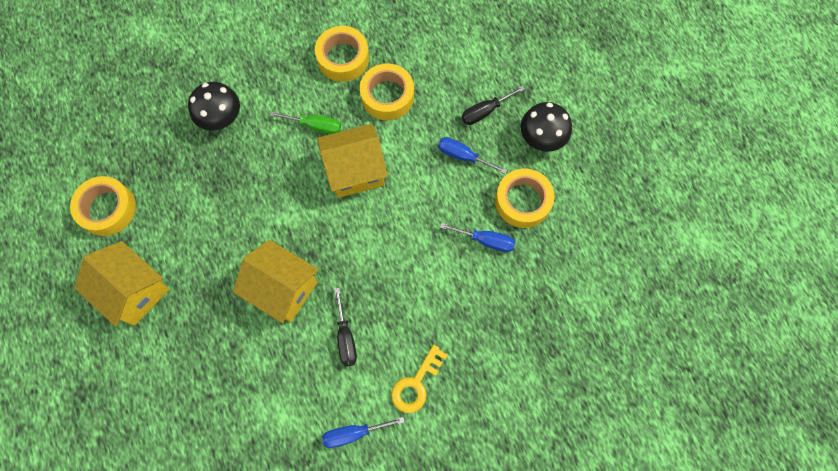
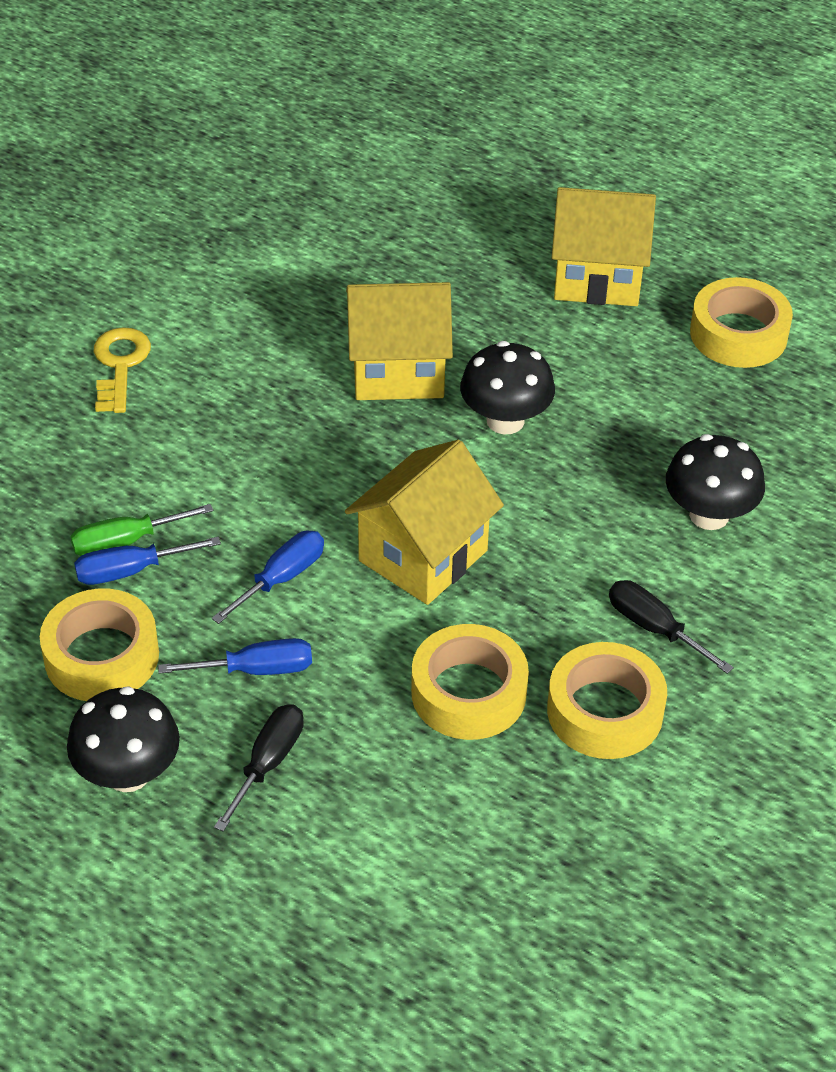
camera: 145 degrees right, 25 degrees down
green screwdriver [270,112,341,134] -> green screwdriver moved to [70,504,213,556]
blue screwdriver [322,417,405,448] -> blue screwdriver moved to [212,531,324,624]
black screwdriver [334,288,357,367] -> black screwdriver moved to [609,580,734,674]
none -> black mushroom [460,341,555,434]

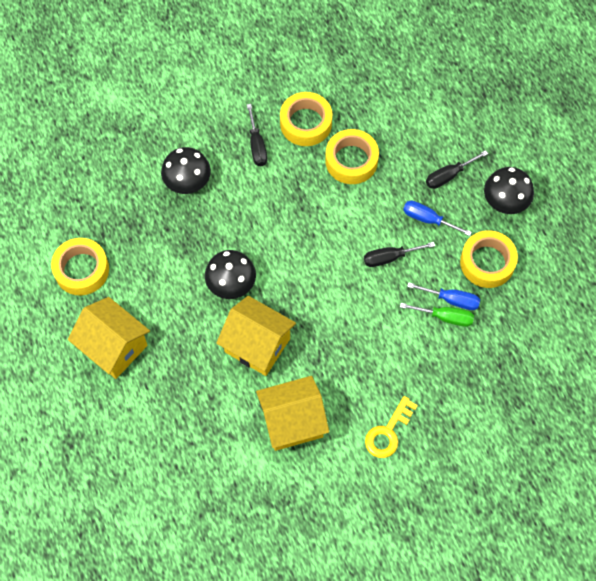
camera: 145 degrees left, 20 degrees up
blue screwdriver [212,531,324,624] -> black screwdriver [364,242,435,267]
yellow house [345,440,504,605] -> yellow house moved to [256,376,329,451]

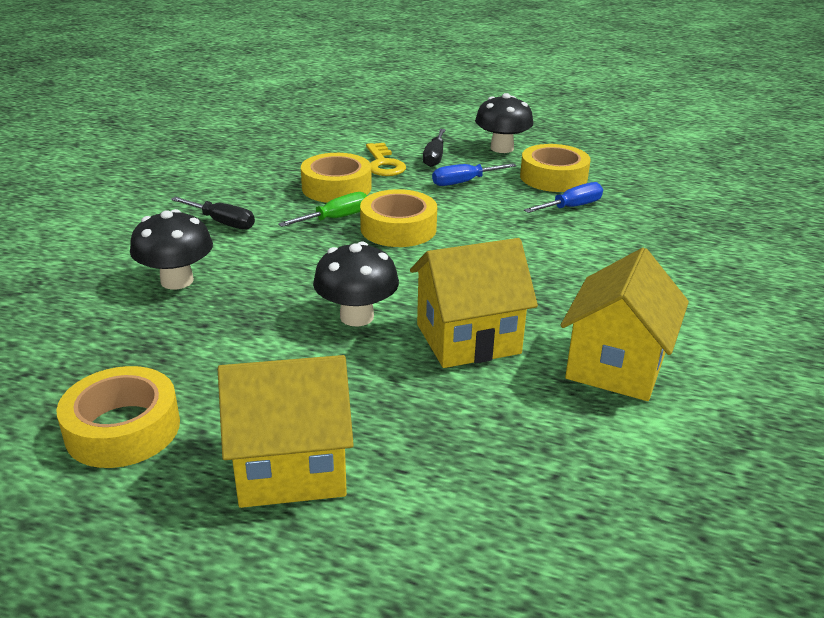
camera: 50 degrees left, 35 degrees down
yellow tape [280,92,332,146] -> yellow tape moved to [360,189,437,247]
black screwdriver [364,242,435,267] -> none
yellow key [365,396,418,458] -> yellow key moved to [366,143,406,176]
green screwdriver [400,303,474,327] -> green screwdriver moved to [278,192,367,227]

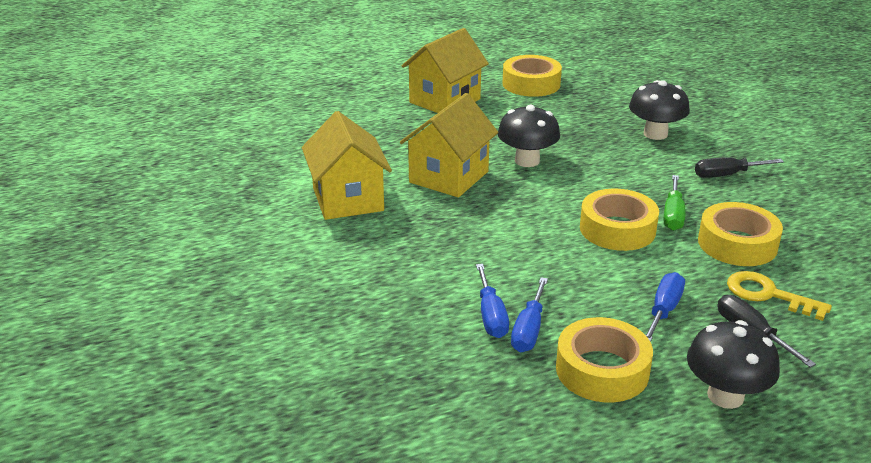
camera: 140 degrees right, 0 degrees up
none -> blue screwdriver [476,264,509,338]

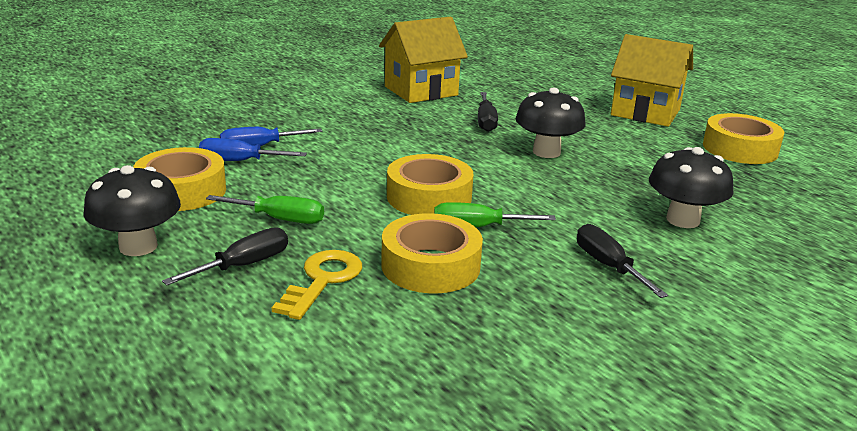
camera: 75 degrees right, 5 degrees down
yellow house [400,93,498,198] -> black screwdriver [478,92,498,132]
blue screwdriver [646,272,685,342] -> green screwdriver [206,195,324,224]

